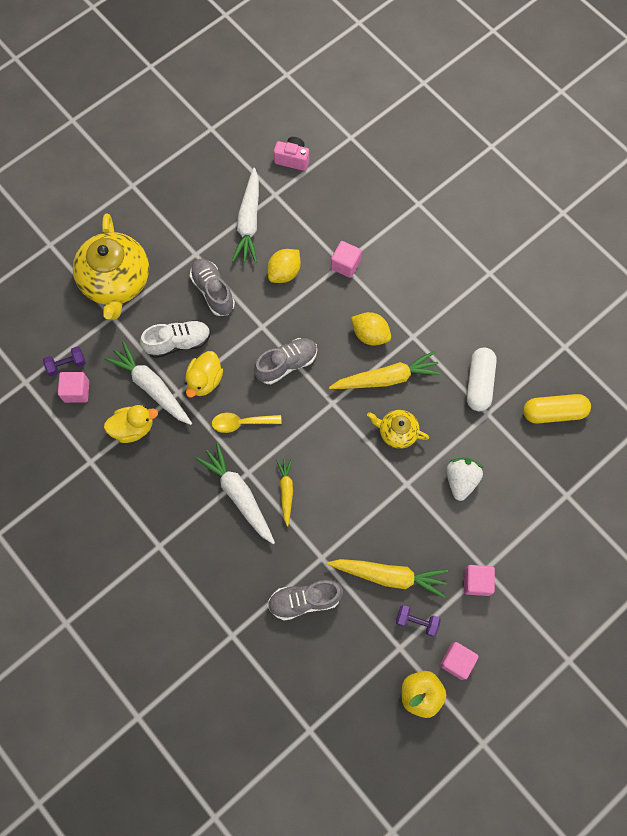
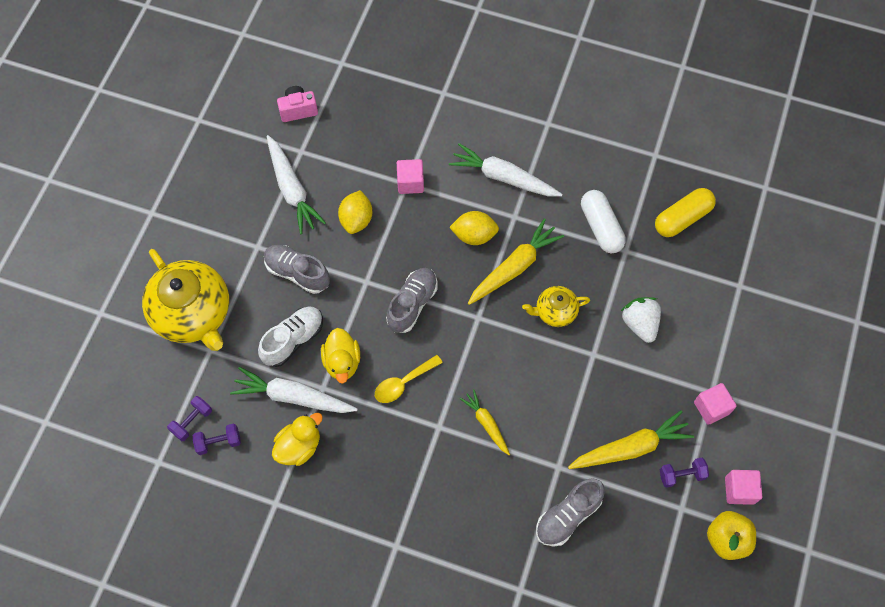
camera: 30 degrees left, 5 degrees down
pink cube [58,372,89,403] -> purple dumbbell [193,423,241,455]
white carrot [196,443,275,544] -> white carrot moved to [449,143,563,196]

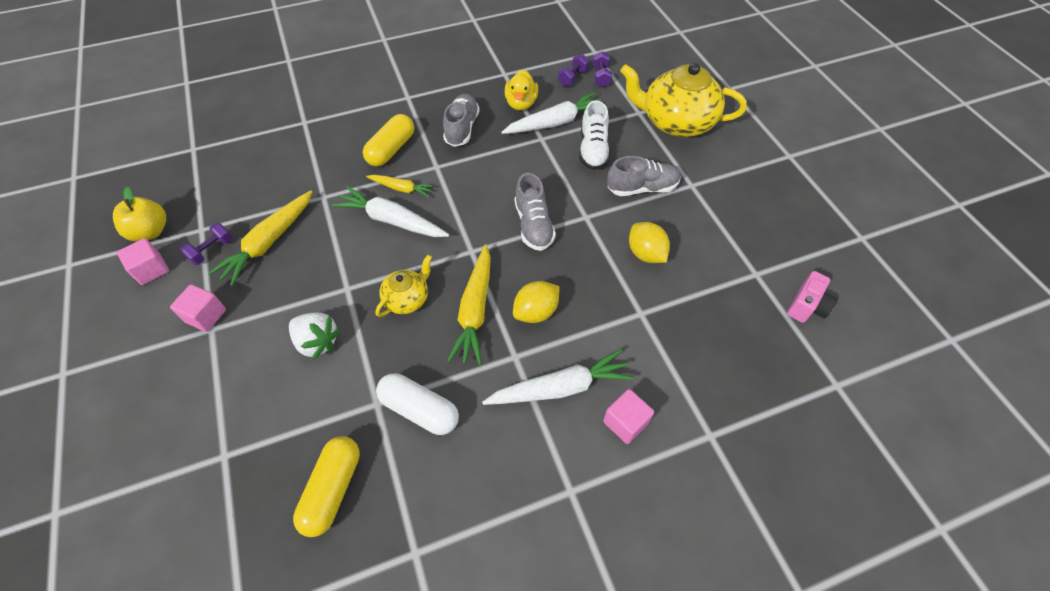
camera: 140 degrees right, 10 degrees down
white carrot [267,135,326,234] -> white carrot moved to [332,186,449,237]
yellow duck [321,328,360,384] -> none
yellow spoon [375,355,443,403] -> none
pink cube [397,159,424,194] -> pink cube moved to [603,389,654,444]
grey shoe [536,478,605,547] -> grey shoe moved to [443,94,480,147]
none -> yellow capsule [363,114,414,167]

